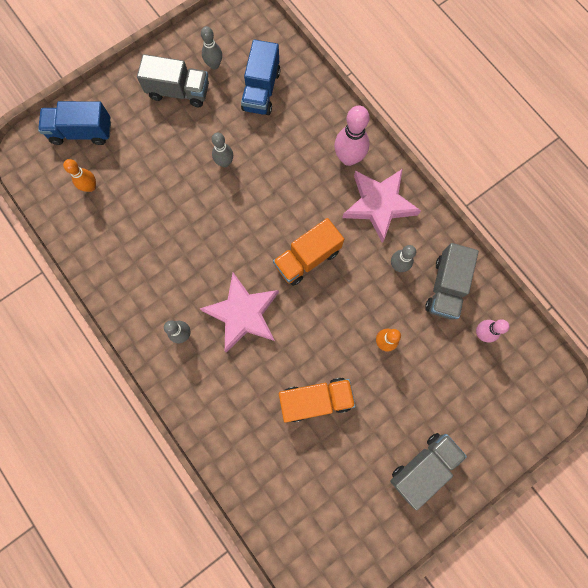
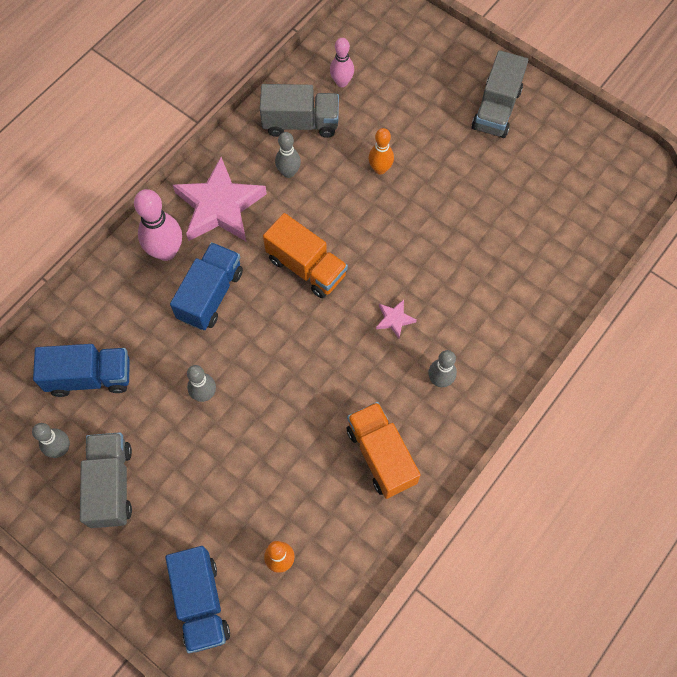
camera: 105 degrees left, 10 degrees down
pink star [200,273,279,353] -> pink star [376,300,417,339], size x0.42
orange truck [279,378,356,423] -> orange truck moved to [346,402,421,499]
grey truck [390,433,467,510] -> grey truck turned 105 degrees counterclockwise [472,50,528,138]
none -> blue truck [170,242,243,330]

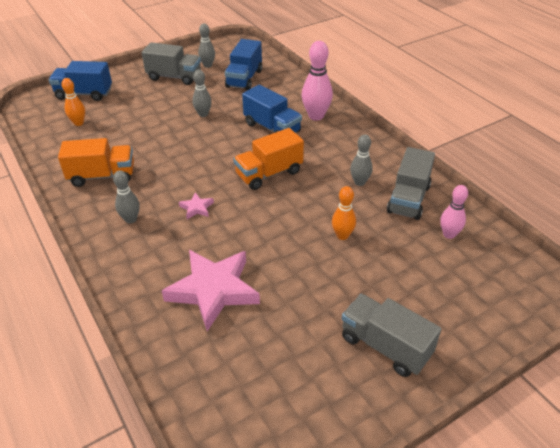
camera: 110 degrees right, 25 degrees down
pink star [173,157,267,241] -> pink star moved to [162,250,260,331]

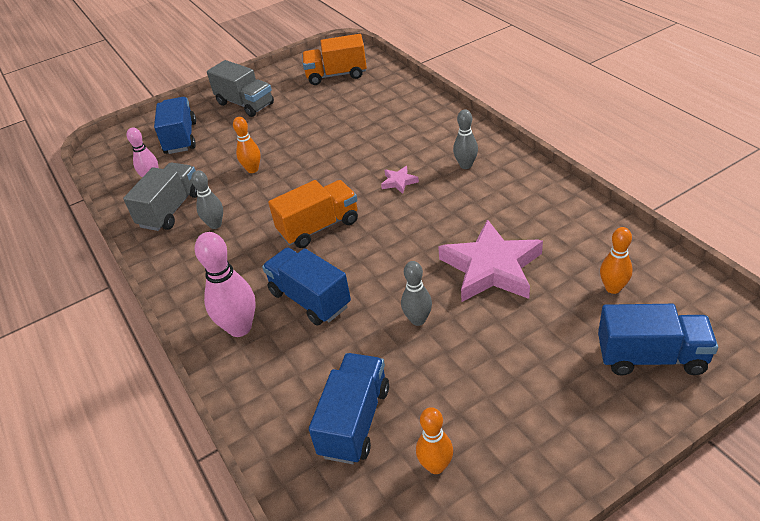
camera: 175 degrees left, 0 degrees up
orange truck [58,138,134,187] -> orange truck moved to [302,34,367,85]
grey truck [142,42,201,85] -> none
pink star [162,250,260,331] -> pink star moved to [438,219,543,302]
grey bowling pin [198,23,215,68] -> orange bowling pin [416,407,453,474]
none -> blue truck [154,97,196,154]

